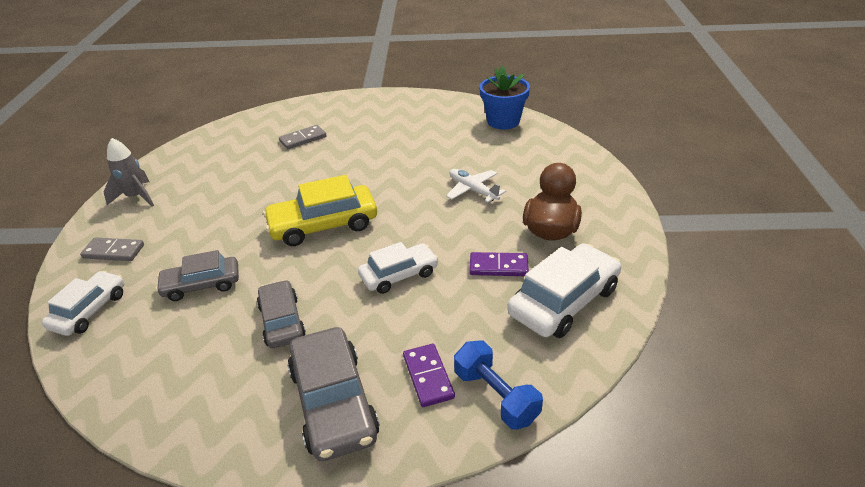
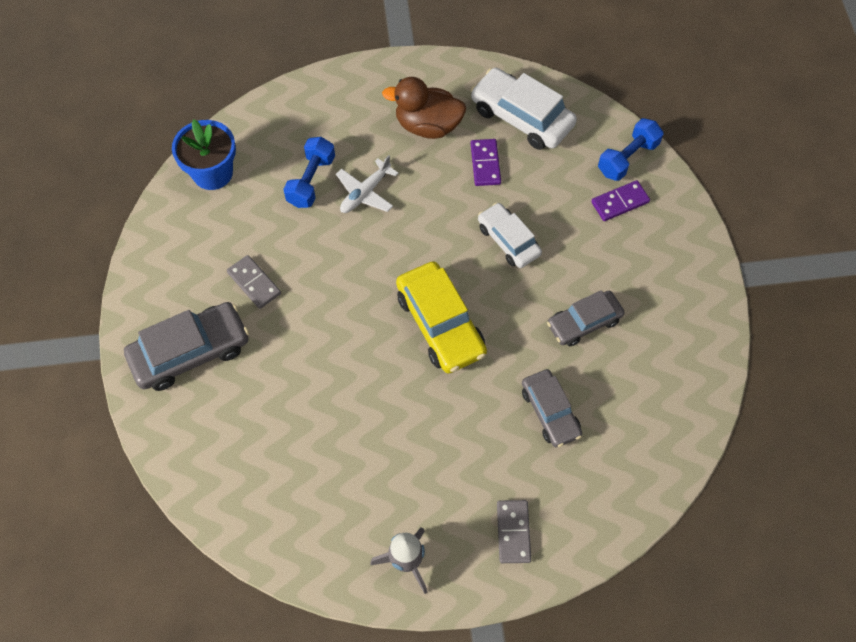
camera: 100 degrees left, 25 degrees up
white car [42,271,125,336] -> none
grey domino [279,125,327,149] -> grey domino moved to [227,255,281,309]
grey car [288,327,380,461] -> grey car moved to [124,302,249,391]
none -> blue dumbbell [283,137,335,208]

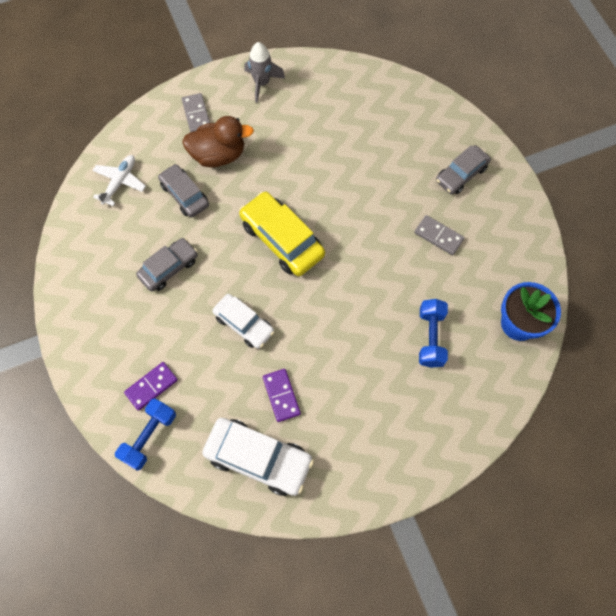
camera: 165 degrees right, 5 degrees up
grey car [124,302,249,391] -> grey car [436,145,491,194], size x0.65
white plane [336,155,398,213] -> white plane moved to [92,155,146,206]
brown duck [382,77,466,139] -> brown duck moved to [182,116,254,167]

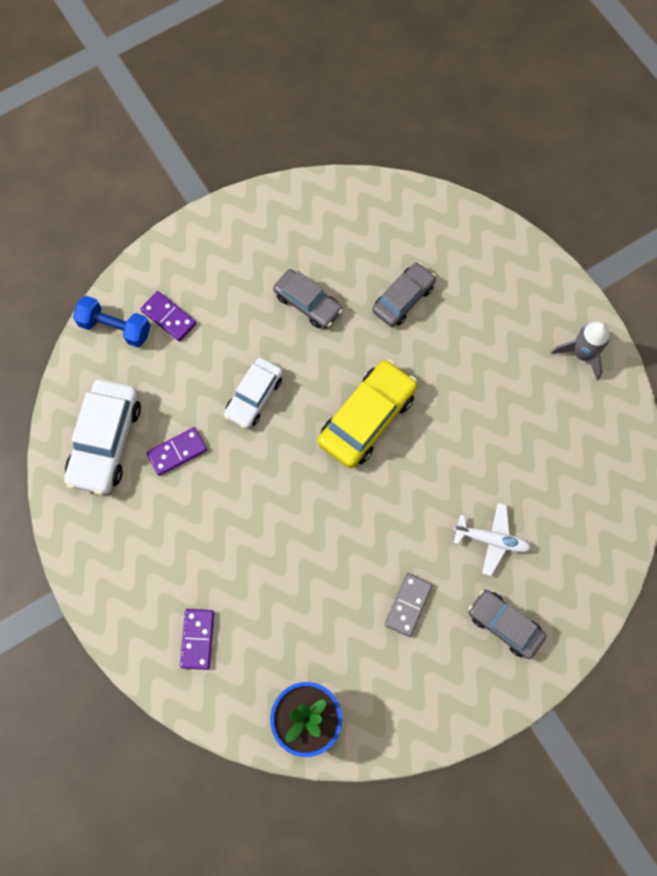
camera: 80 degrees right, 5 degrees up
white plane [92,155,146,206] -> white plane moved to [453,503,531,576]
grey domino [182,93,210,132] -> none
brown duck [182,116,254,167] -> none
blue dumbbell [419,299,448,368] -> none
none -> purple domino [180,609,214,670]

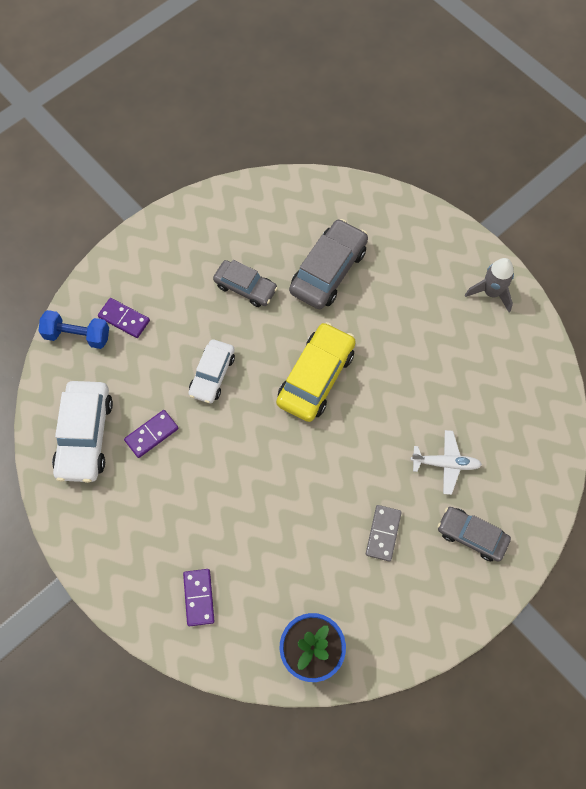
camera: 10 degrees left, 5 degrees down
grey car [372,262,436,327] -> grey car [289,219,368,309], size x1.54

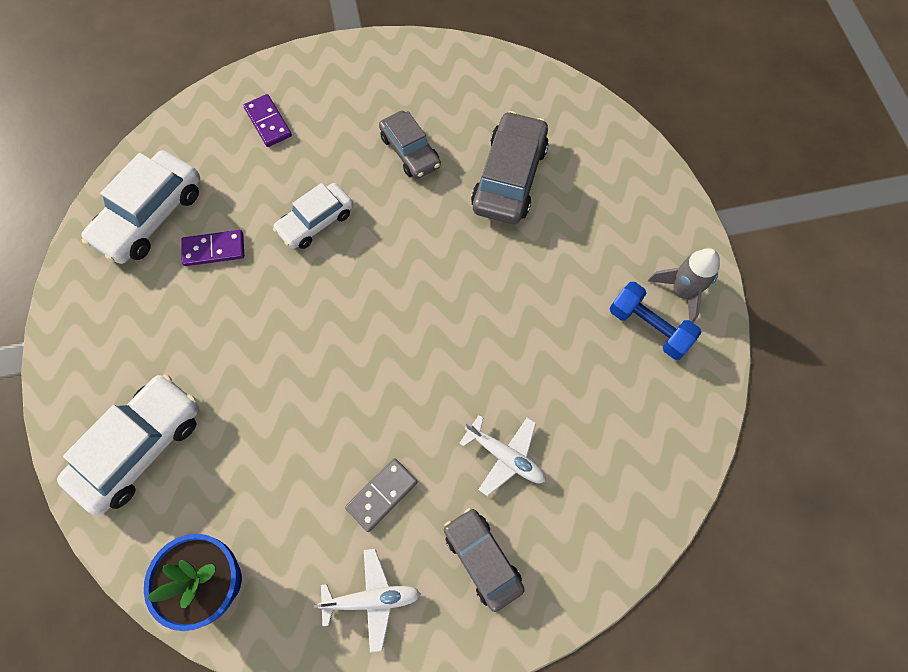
camera: 30 degrees right, 0 degrees up
blue dumbbell [38,310,109,349] -> blue dumbbell moved to [610,282,701,360]
purple domino [183,569,214,626] -> white car [57,374,199,515]
yellow car [276,322,356,422] -> none
grey car [289,219,368,309] -> grey car turned 45 degrees counterclockwise [471,111,549,224]
none -> white plane [314,549,421,653]

